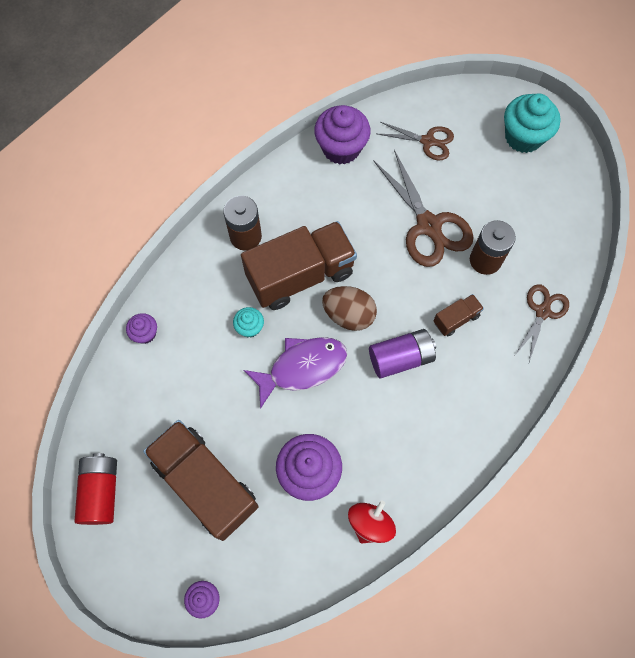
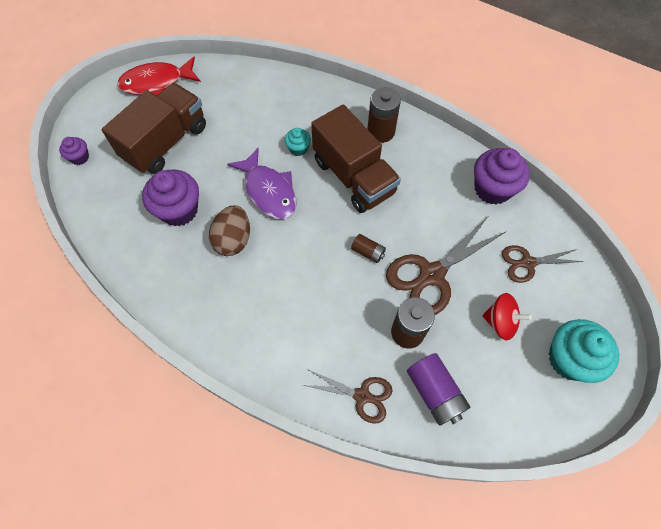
camera: 80 degrees right, 5 degrees down
red battery [74,453,117,525] -> red fish [117,57,201,96]
purple cupcake [126,313,157,344] -> none
brown egg [322,286,377,331] -> brown egg moved to [209,205,250,256]
red spinning top [348,500,396,544] -> red spinning top moved to [482,293,532,341]
purple battery [369,329,436,378] -> purple battery moved to [407,353,470,426]
brown scissors [378,122,454,160] -> brown scissors turned 75 degrees clockwise [502,245,584,283]
brown truck [433,294,484,336] -> none
none -> brown battery [351,234,386,263]

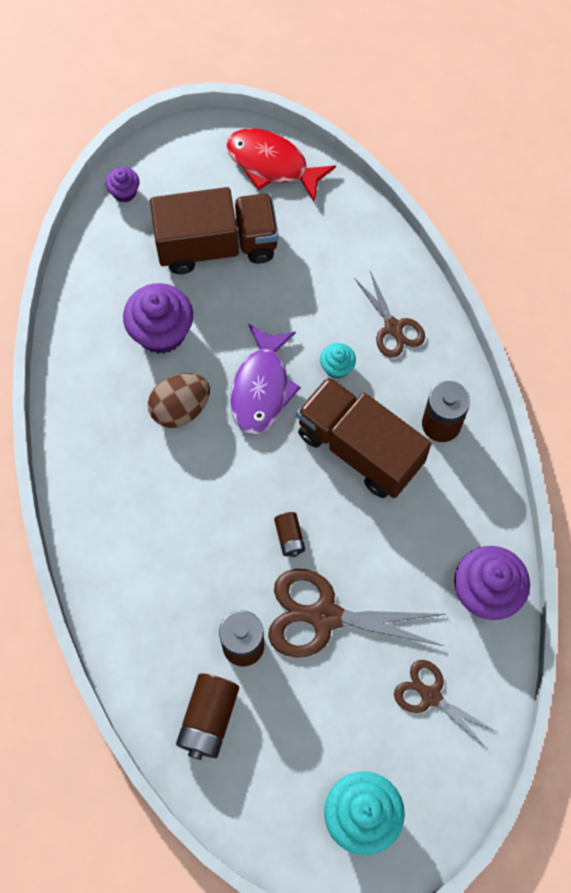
camera: 45 degrees right, 5 degrees up
brown scissors [303,369,392,424] -> brown scissors moved to [354,271,425,358]
brown truck [311,105,401,213] -> brown truck turned 120 degrees clockwise [296,376,431,498]
purple battery [407,353,470,426] -> brown battery [176,673,239,760]
red spinning top [482,293,532,341] -> none

